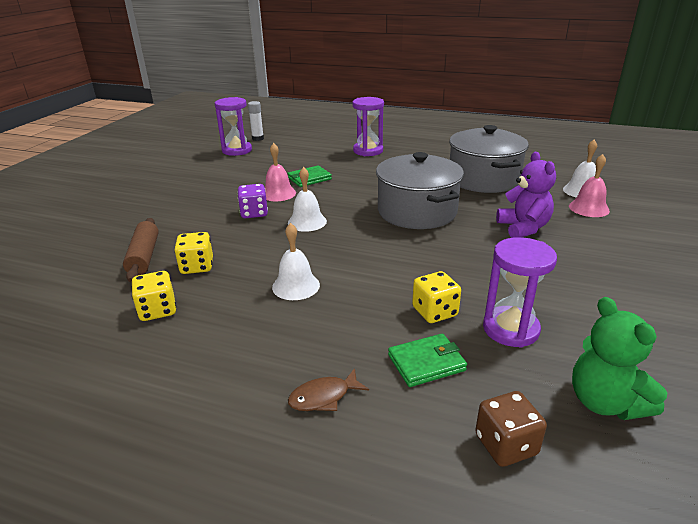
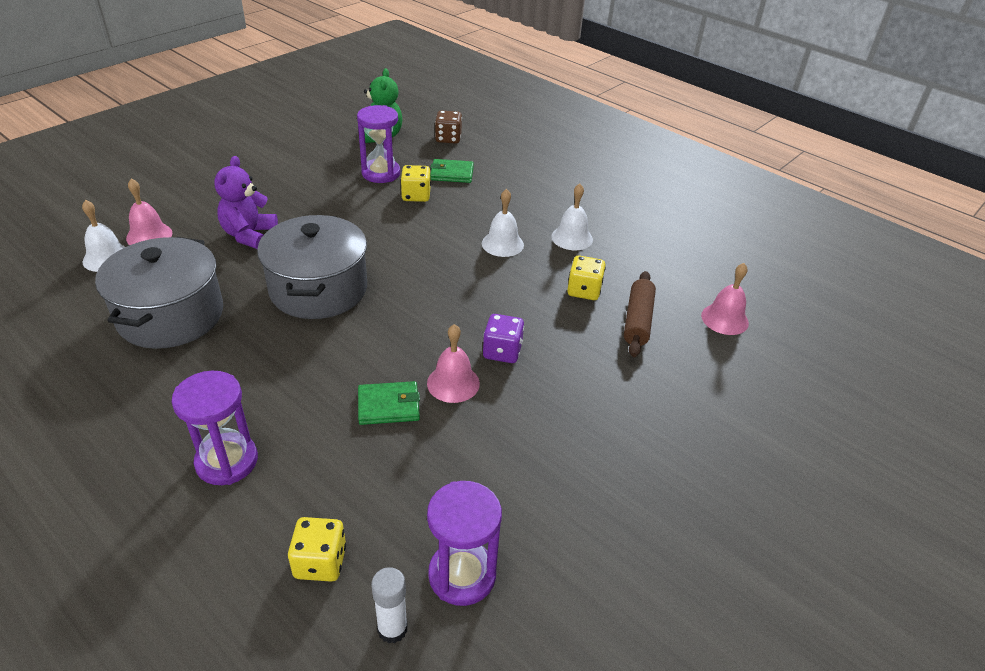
camera: 160 degrees left, 10 degrees up
yellow dice [132,271,176,321] -> yellow dice moved to [288,517,346,582]
white bell [288,167,327,232] -> white bell moved to [551,184,593,250]
brown fish [288,368,369,411] -> none
none -> pink bell [701,263,749,335]

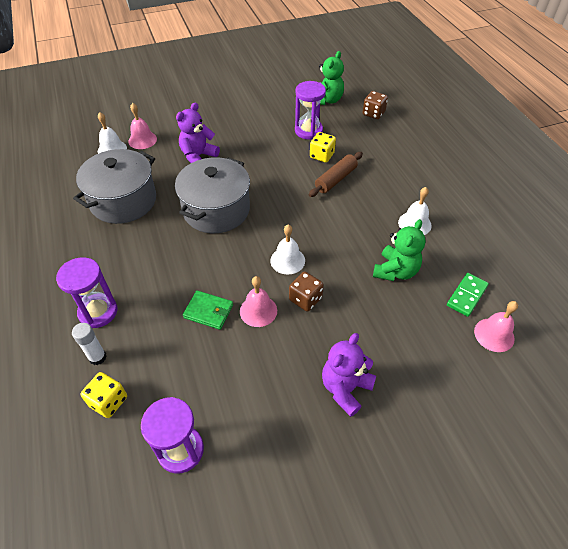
camera: 30 degrees right, 10 degrees up
white glue stick [371,567,408,643] -> white glue stick moved to [72,323,107,365]
green wallet [430,159,474,183] -> none
white bell [482,189,524,257] -> white bell moved to [270,224,305,275]
purple dice [483,314,524,363] -> brown dice [289,272,324,312]
yellow dice [567,256,606,300] -> green teddy bear [373,219,426,281]
brown rolling pin [624,271,656,357] -> brown rolling pin moved to [309,152,363,197]
none -> purple teddy bear [322,333,376,417]
none -> green domino [447,273,489,317]

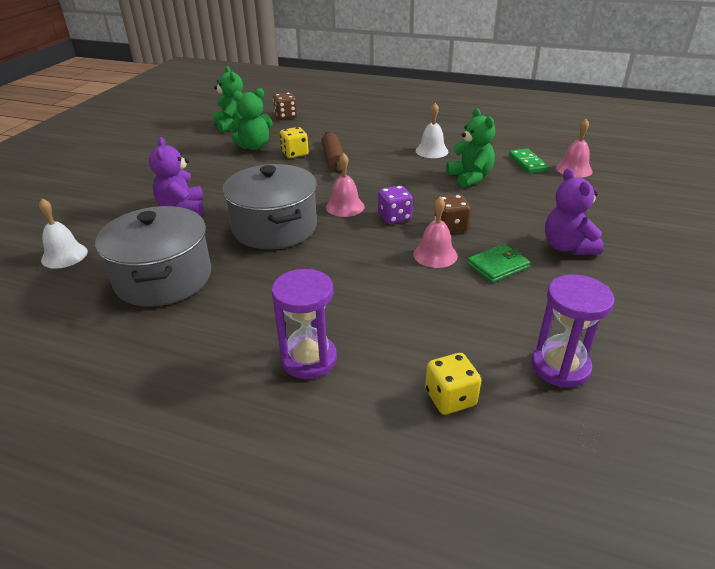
camera: 50 degrees left, 15 degrees down
white glue stick [72,323,107,365] -> none
pink bell [128,103,157,149] -> pink bell moved to [326,153,365,217]
green wallet [183,290,233,330] -> green wallet moved to [467,244,530,283]
white bell [270,224,305,275] -> purple dice [378,185,413,224]
purple hourglass [295,81,326,140] -> green teddy bear [228,88,273,150]

